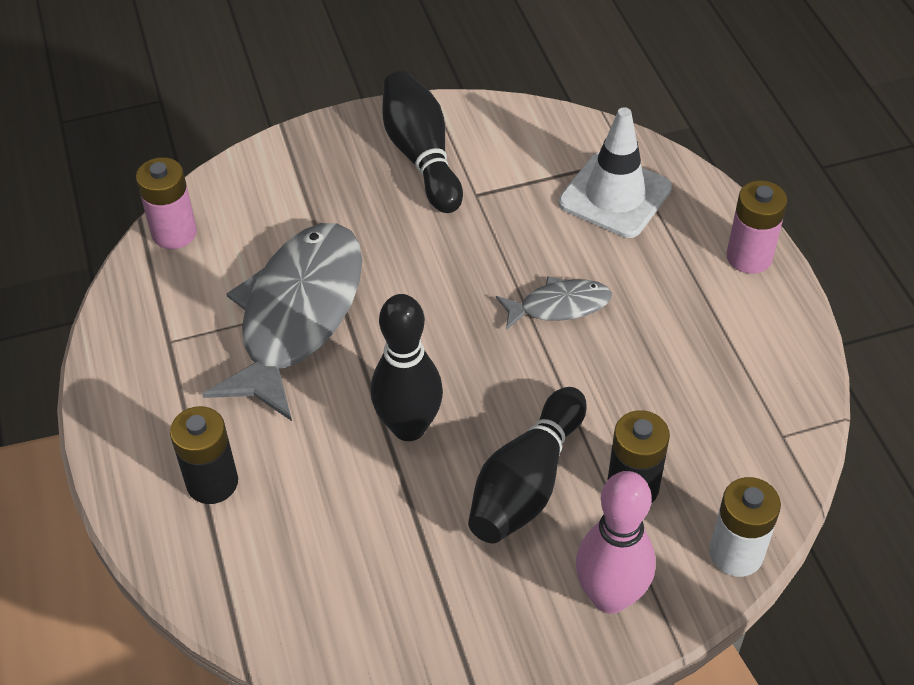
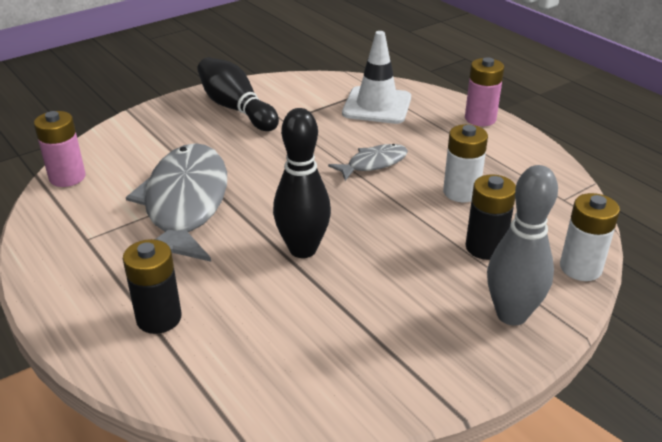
camera: 20 degrees left, 15 degrees down
black bowling pin [468,387,587,544] -> none
pink bowling pin [576,471,656,614] -> grey bowling pin [487,165,558,326]
none -> white battery [443,124,488,202]

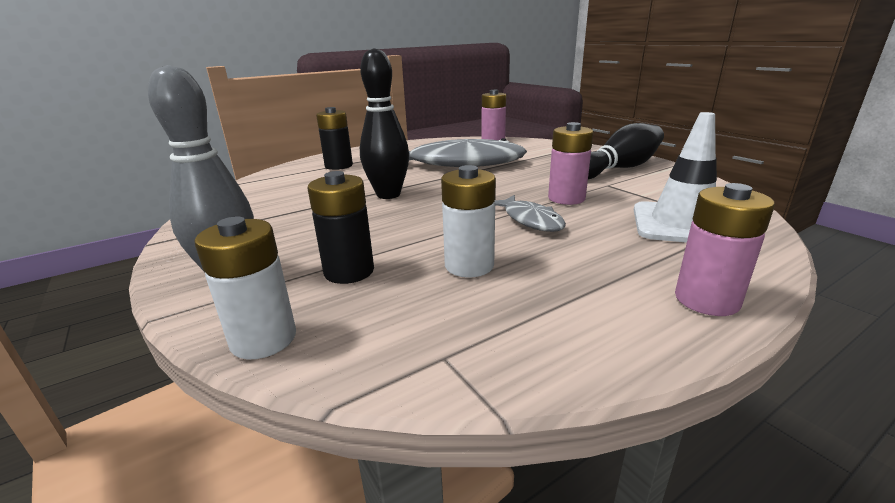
camera: 95 degrees right, 10 degrees down
none -> pink battery [548,122,593,205]

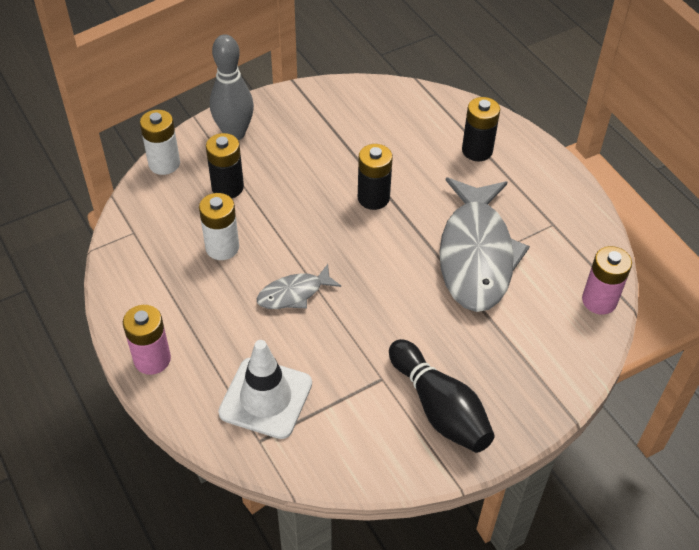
camera: 90 degrees right, 25 degrees up
black bowling pin [360,48,409,199] -> black battery [358,144,393,210]
pink battery [548,122,593,205] -> none

